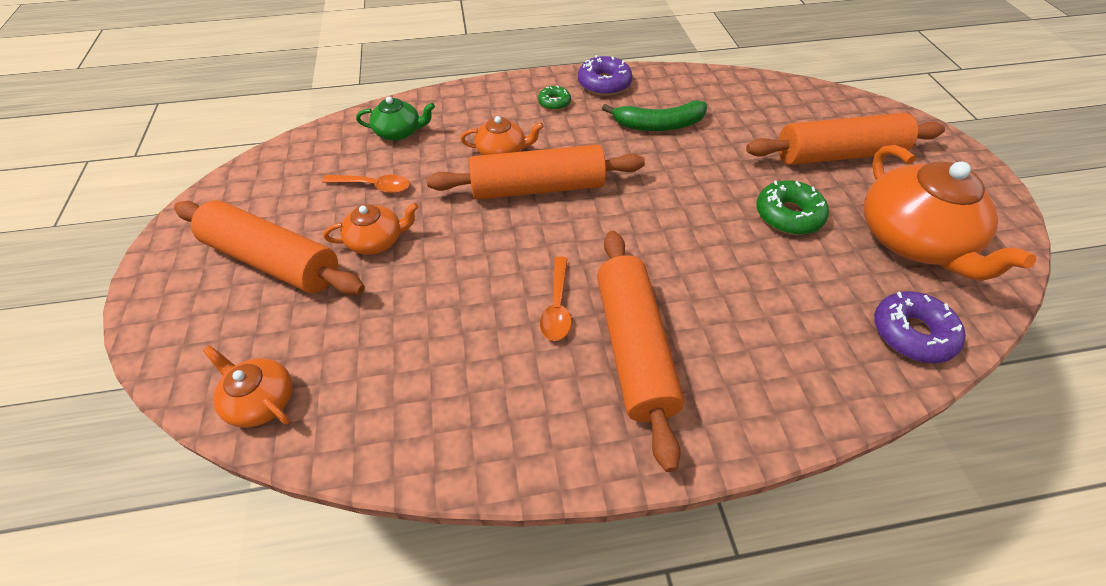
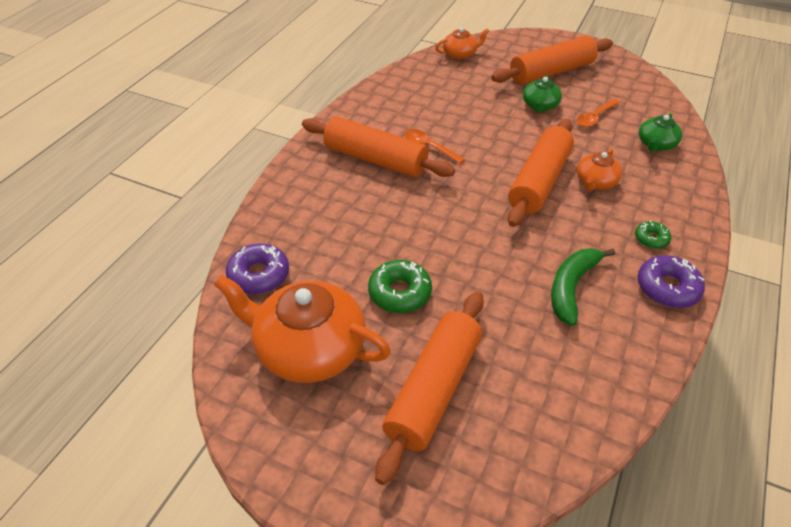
camera: 125 degrees right, 5 degrees down
orange teapot [324,203,419,255] -> green teapot [523,75,562,113]

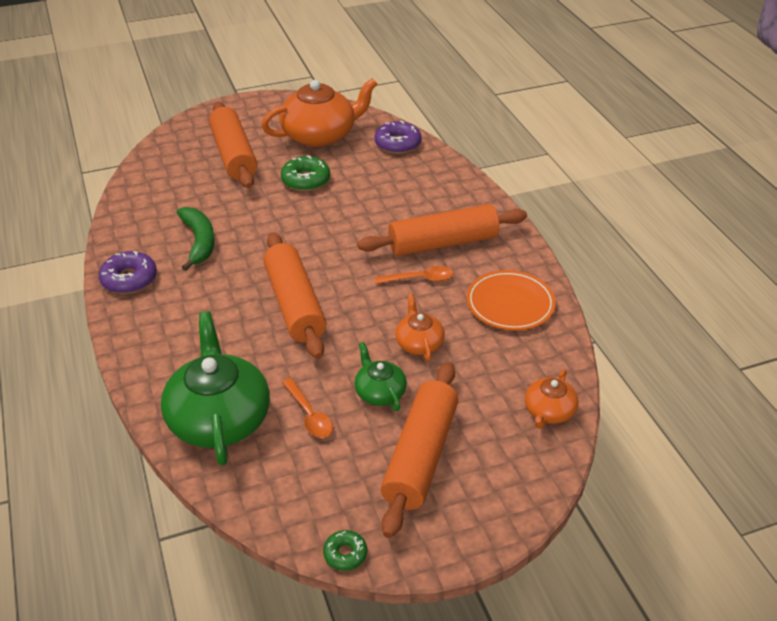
camera: 135 degrees right, 5 degrees down
orange spoon [577,99,620,127] -> orange spoon turned 150 degrees clockwise [282,378,333,438]
orange teapot [577,149,622,191] -> orange teapot moved to [395,294,445,361]
green donut [635,220,671,249] -> green donut moved to [323,530,367,571]
green teapot [639,113,682,151] -> green teapot [161,311,270,466], size x1.98
none -> orange plate [466,270,556,330]

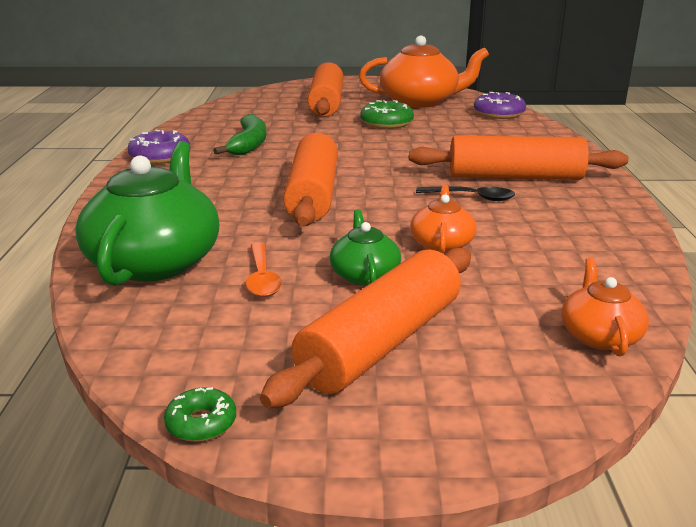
camera: 20 degrees right, 15 degrees down
orange spoon [375,266,453,284] -> black spoon [416,186,515,201]
orange plate [466,270,556,330] -> none
orange teapot [525,369,578,429] -> orange teapot turned 135 degrees clockwise [561,258,649,356]

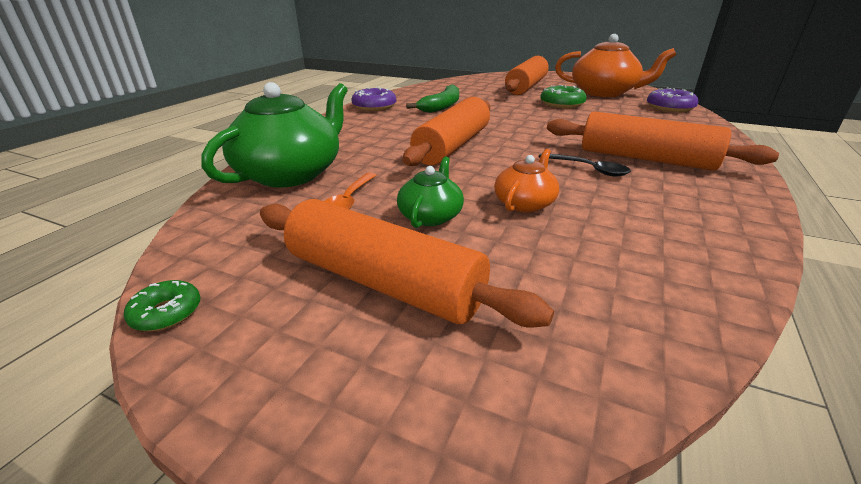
camera: 25 degrees right, 5 degrees up
orange rolling pin [260,248,471,408] -> orange rolling pin turned 60 degrees clockwise [260,199,554,328]
orange teapot [561,258,649,356] -> none

